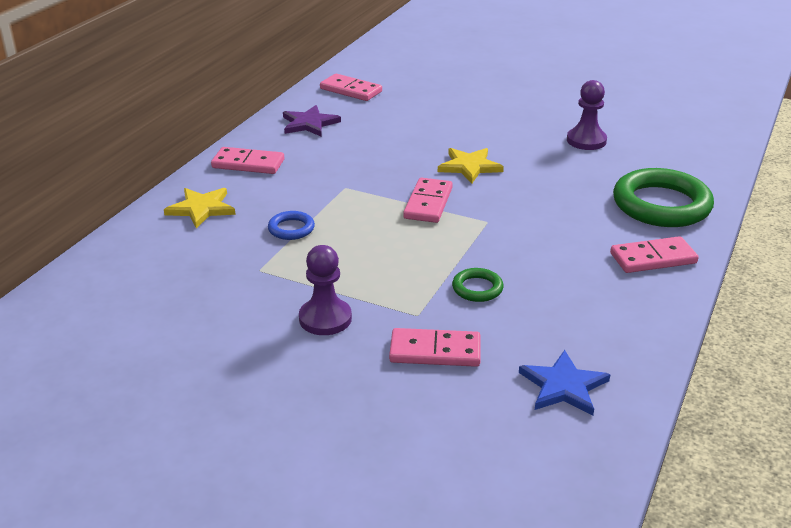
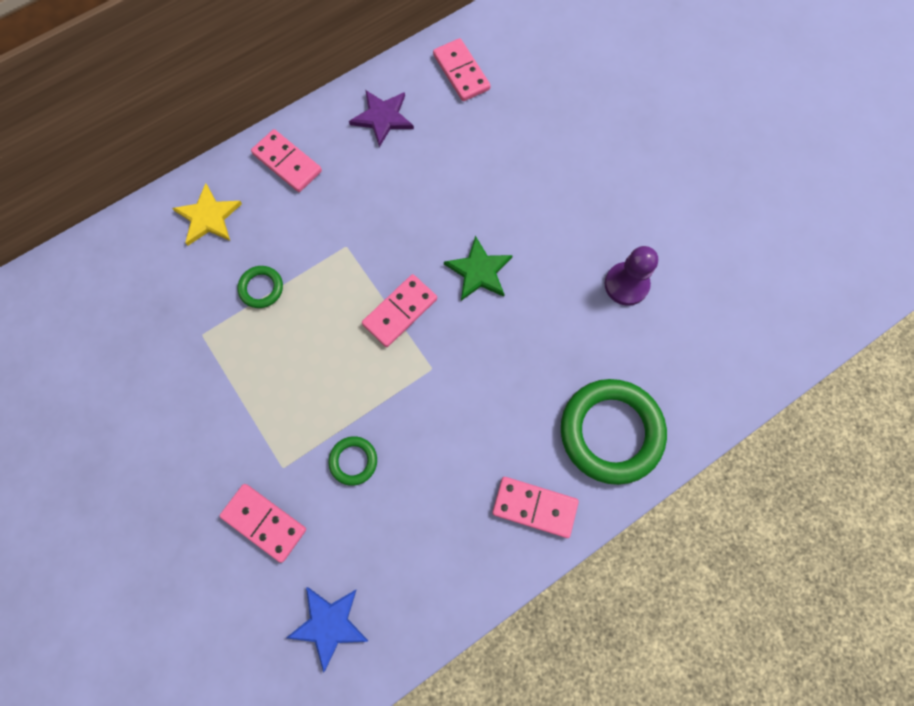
camera: 30 degrees right, 40 degrees up
blue ring [268,211,315,240] -> green ring [237,266,283,308]
purple pawn [299,245,352,335] -> none
yellow star [438,148,504,183] -> green star [444,236,513,301]

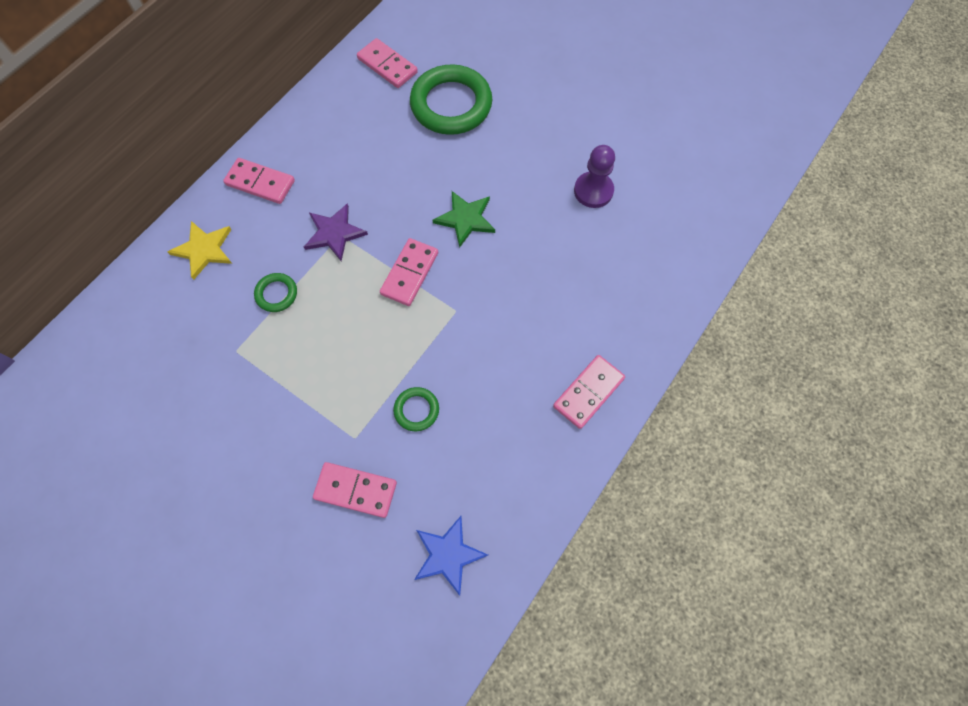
camera: 20 degrees left, 5 degrees down
purple star [349,90,414,147] -> purple star moved to [304,203,368,261]
pink domino [492,477,579,538] -> pink domino turned 45 degrees counterclockwise [553,355,625,429]
green ring [561,379,667,485] -> green ring moved to [410,64,492,135]

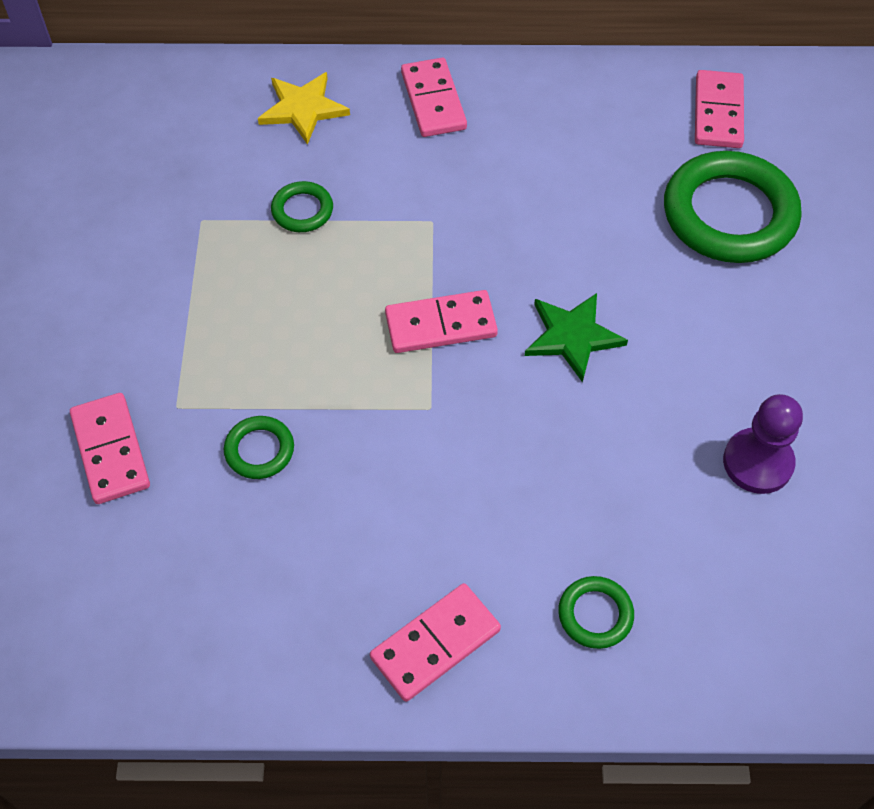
camera: 55 degrees right, 10 degrees down
purple star [304,203,368,261] -> none
blue star [414,516,488,596] -> none
pink domino [553,355,625,429] -> pink domino turned 45 degrees counterclockwise [370,583,501,702]
none -> green ring [558,576,634,649]

